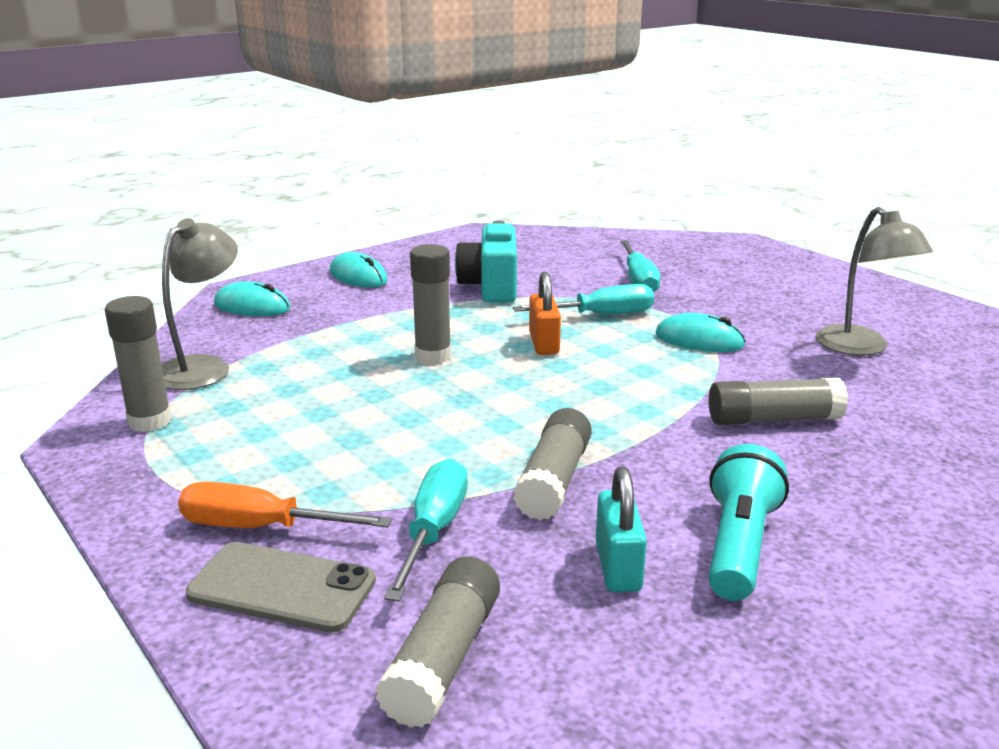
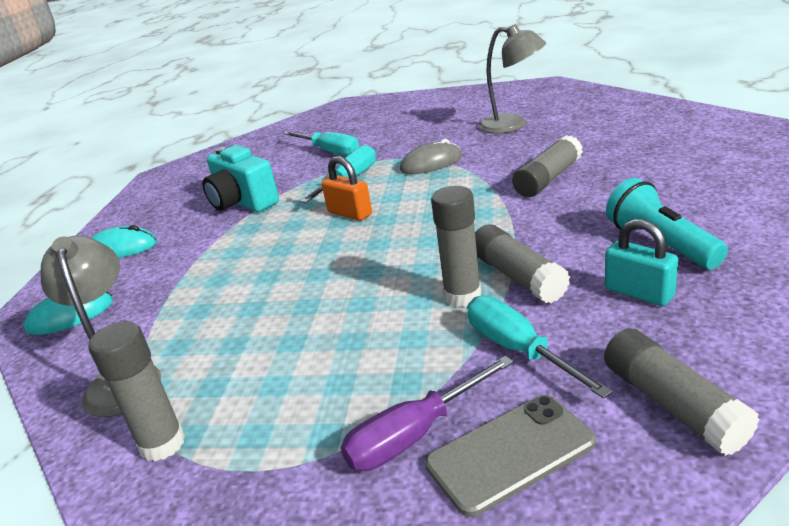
camera: 40 degrees left, 5 degrees up
orange screwdriver [178,482,392,528] -> purple screwdriver [341,356,514,471]
grey glue stick [410,244,452,364] -> grey glue stick moved to [431,186,481,307]
turquoise mouse [656,313,746,352] -> grey mouse [400,139,462,174]

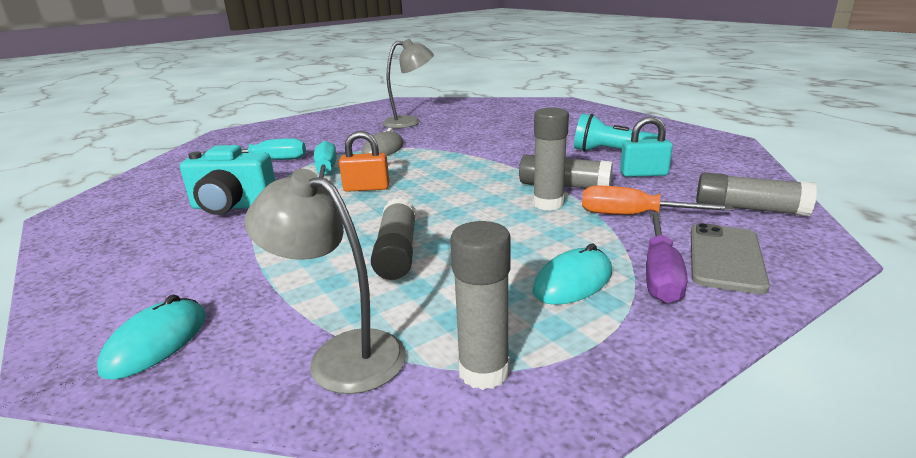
camera: 45 degrees left, 5 degrees down
turquoise mouse [91,225,157,258] -> turquoise mouse moved to [533,244,612,305]
turquoise screwdriver [467,296,613,399] -> orange screwdriver [582,186,734,215]
grey glue stick [512,135,583,197] -> grey glue stick moved to [371,198,416,280]

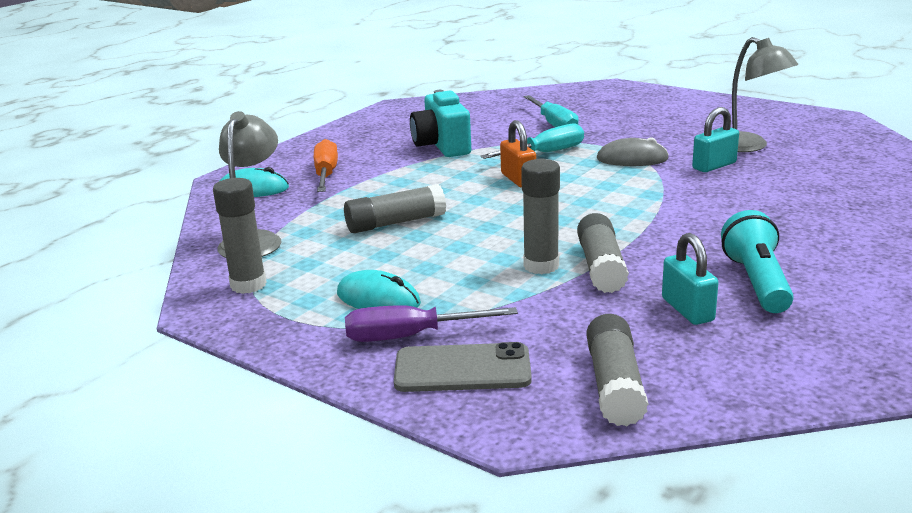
camera: 70 degrees right, 0 degrees up
orange screwdriver [582,186,734,215] -> orange screwdriver moved to [314,139,338,192]
none -> turquoise padlock [692,107,739,172]

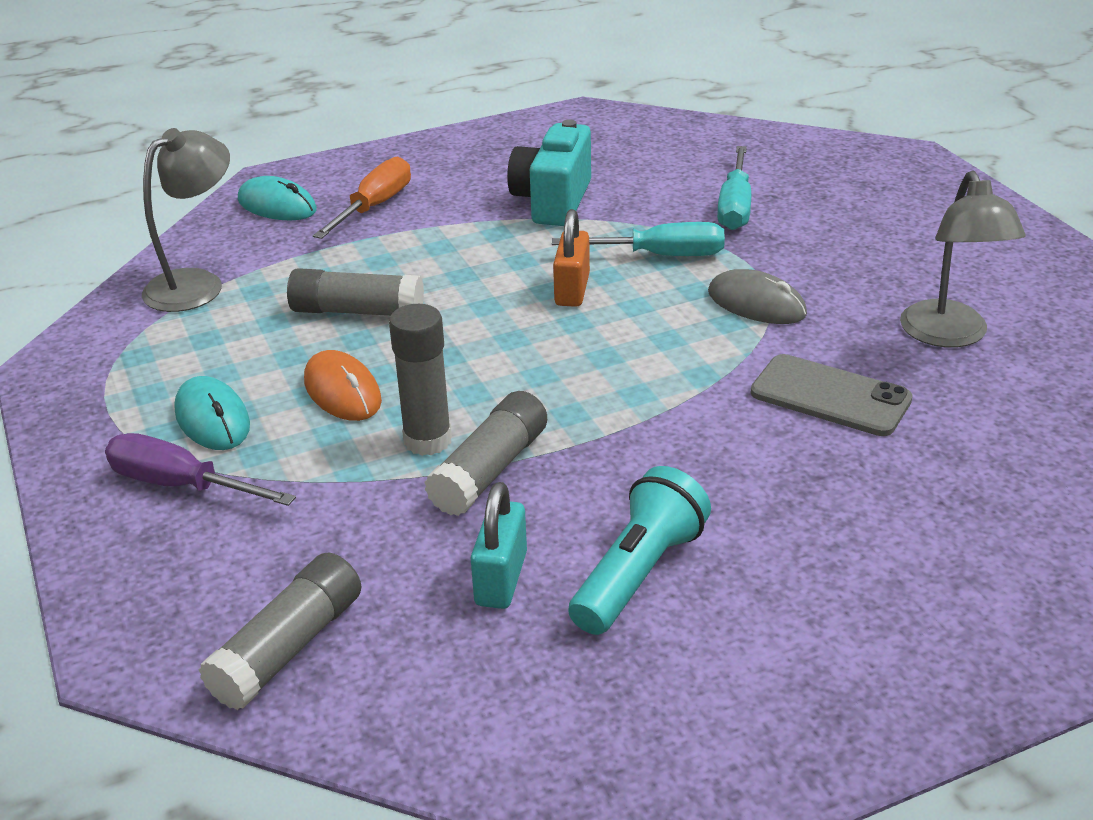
camera: 30 degrees right, 10 degrees up
grey glue stick [213,178,267,294] -> none
grey phone [394,342,532,392] -> grey phone moved to [751,354,913,436]
turquoise padlock [692,107,739,172] -> none
none -> orange mouse [304,350,382,421]

